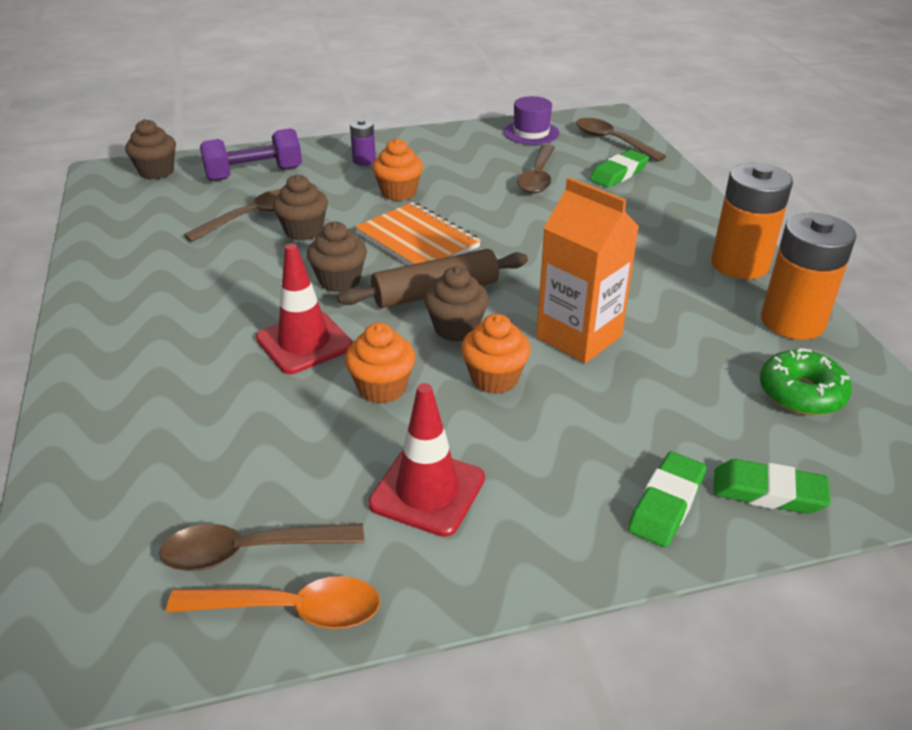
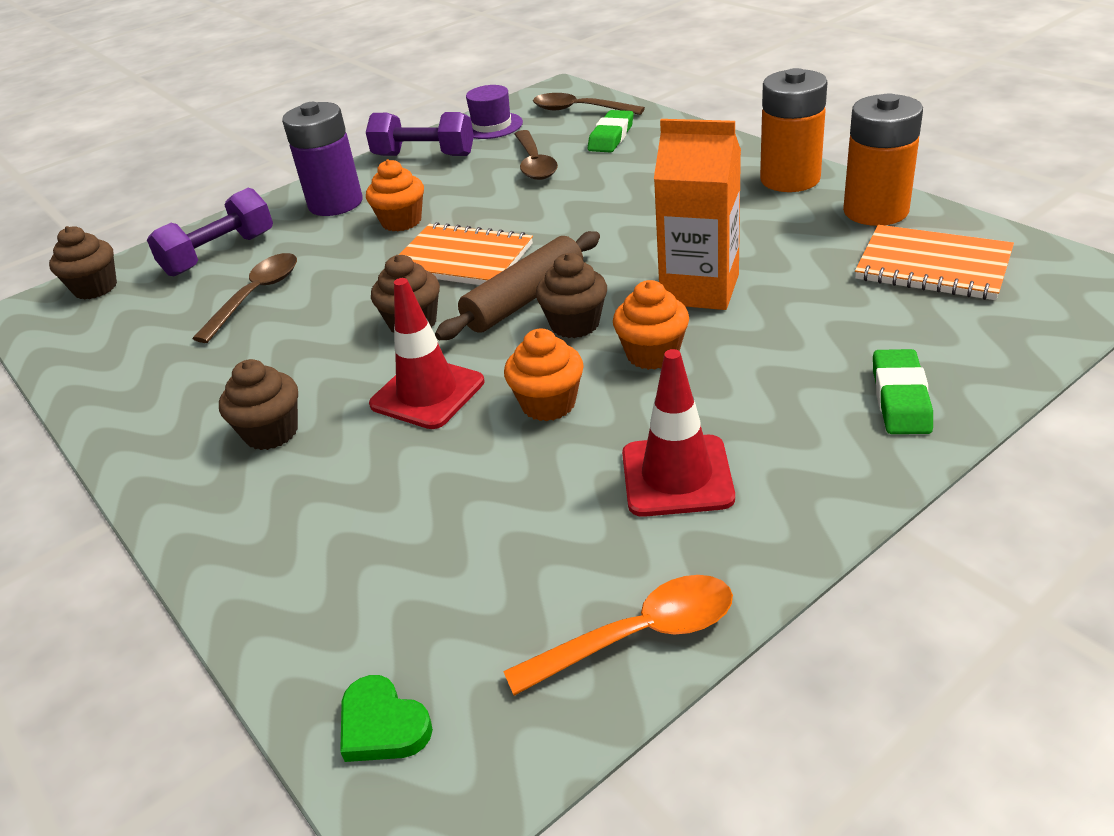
camera: 20 degrees left, 0 degrees up
brown spoon [159,523,364,571] -> none
brown cupcake [273,174,328,241] -> brown cupcake moved to [219,359,298,450]
purple battery [350,119,376,166] -> purple battery [282,102,362,216], size x2.05
green eraser [713,459,831,514] -> none
green donut [760,348,852,416] -> orange notebook [855,225,1014,300]
none -> green heart [340,675,433,762]
none -> purple dumbbell [366,112,474,156]

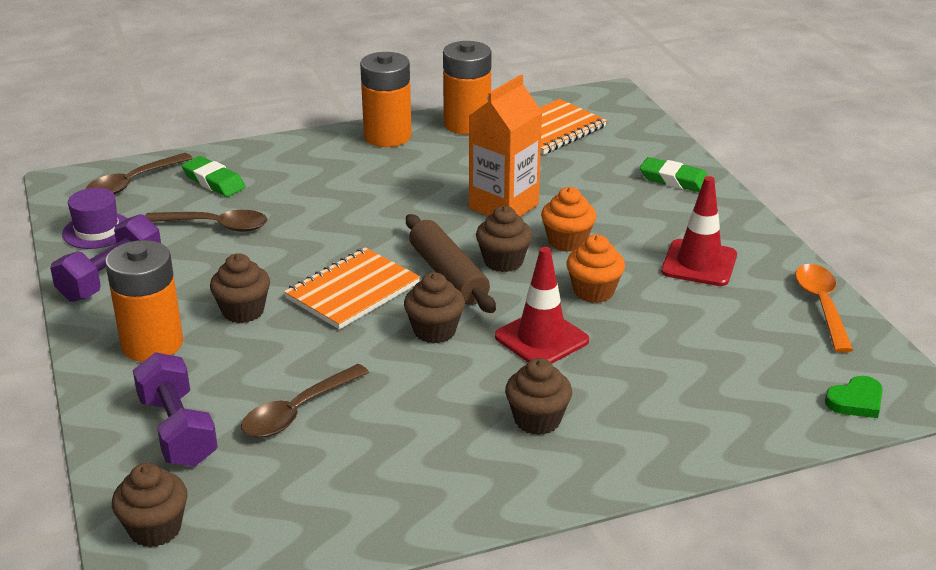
camera: 75 degrees left, 5 degrees down
brown spoon [192,253,297,343] -> brown spoon turned 90 degrees counterclockwise [241,364,369,438]
purple battery [282,102,362,216] -> orange battery [105,240,183,362]
orange cupcake [366,159,424,231] -> brown cupcake [210,253,270,323]

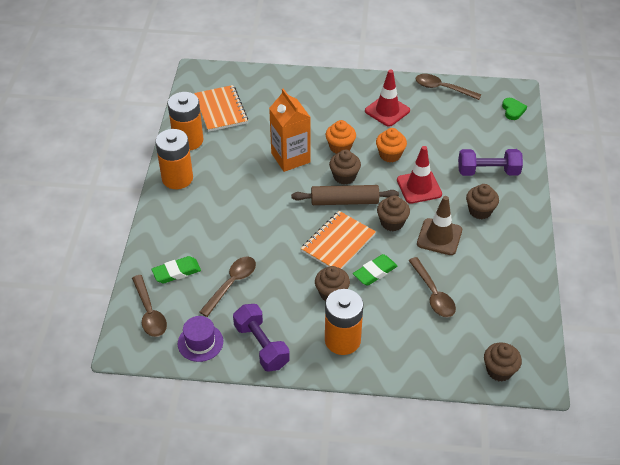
camera: 65 degrees left, 15 degrees up
purple dumbbell [133,352,218,466] -> purple dumbbell moved to [458,149,523,176]
orange notebook [284,247,420,329] -> orange notebook turned 60 degrees clockwise [301,211,376,269]
green eraser [640,157,708,192] -> green eraser moved to [353,254,397,286]
orange spoon [795,264,853,353] -> brown spoon [416,74,482,100]
none -> brown traffic cone [417,196,462,255]

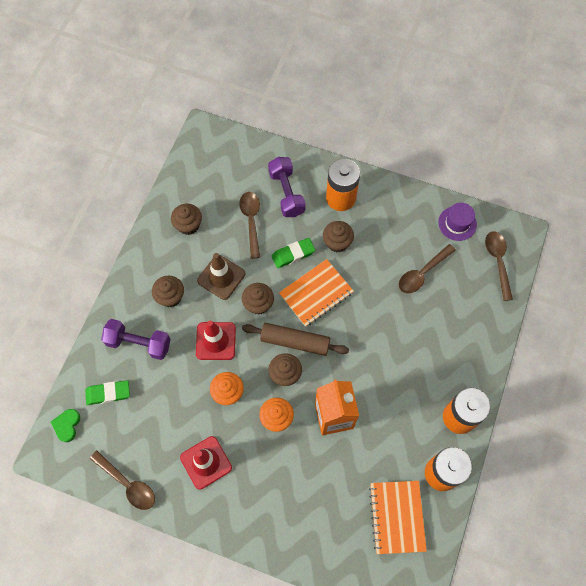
camera: 165 degrees left, 20 degrees up
green eraser [151,256,201,284] -> green eraser moved to [85,380,130,405]
purple dumbbell [233,304,290,372] -> purple dumbbell moved to [268,157,306,217]
brown cupcake [484,343,522,381] -> brown cupcake moved to [171,204,202,235]

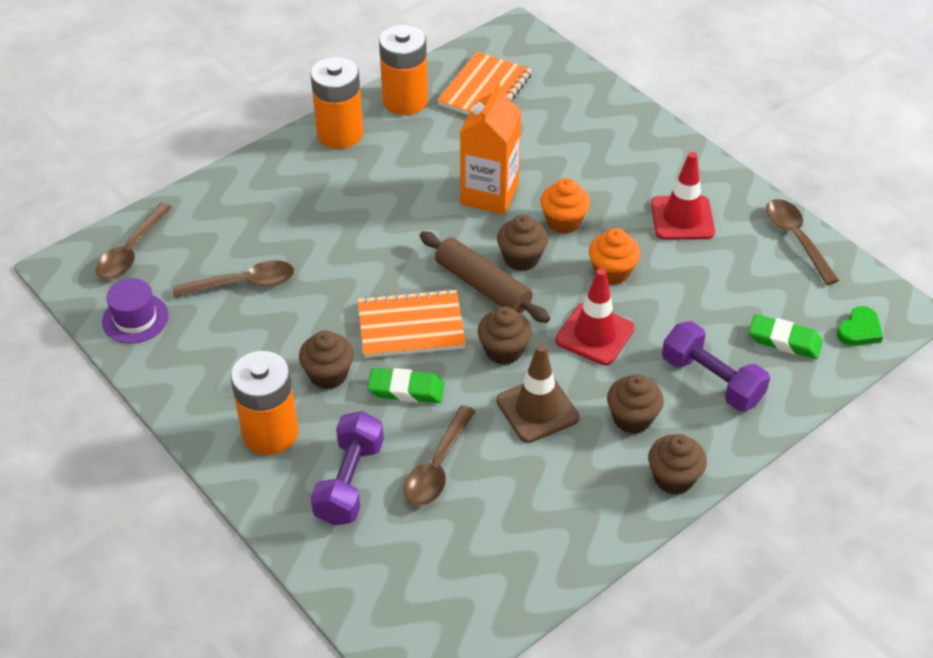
camera: 150 degrees left, 20 degrees down
brown cupcake [171,204,202,235] -> brown cupcake moved to [648,434,707,495]

